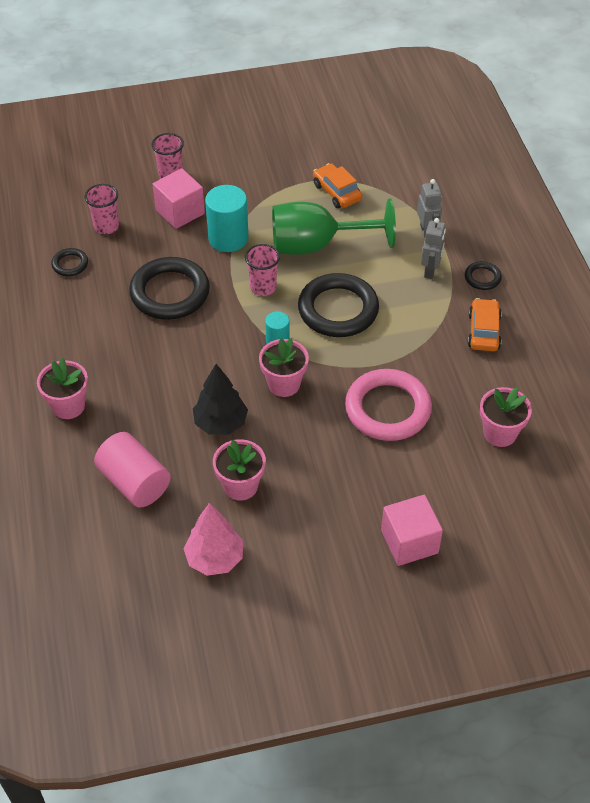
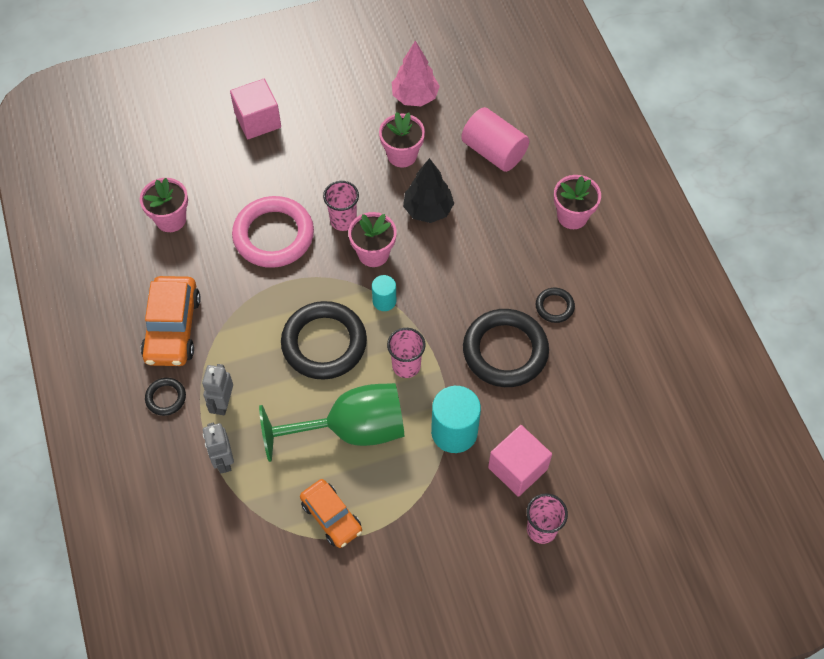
camera: 175 degrees right, 10 degrees up
black ring [51,248,88,276] -> black ring moved to [536,288,575,323]
pink cup [85,184,119,234] -> pink cup moved to [323,181,359,231]
orange car [468,298,502,351] -> orange car [141,276,201,366], size x1.50

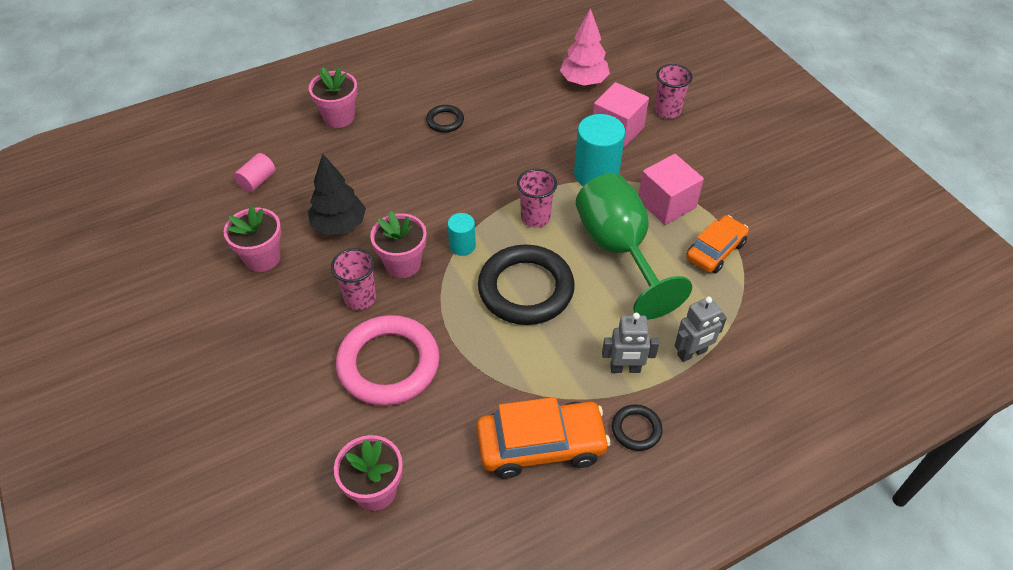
camera: 100 degrees left, 10 degrees down
pink cube [230,79,281,139] -> pink cube moved to [639,154,704,225]
pink tree [392,41,440,106] -> pink tree moved to [560,8,610,86]
pink cylinder [461,107,529,172] -> pink cylinder [234,153,276,193], size x0.55
black ring [463,309,549,387] -> none

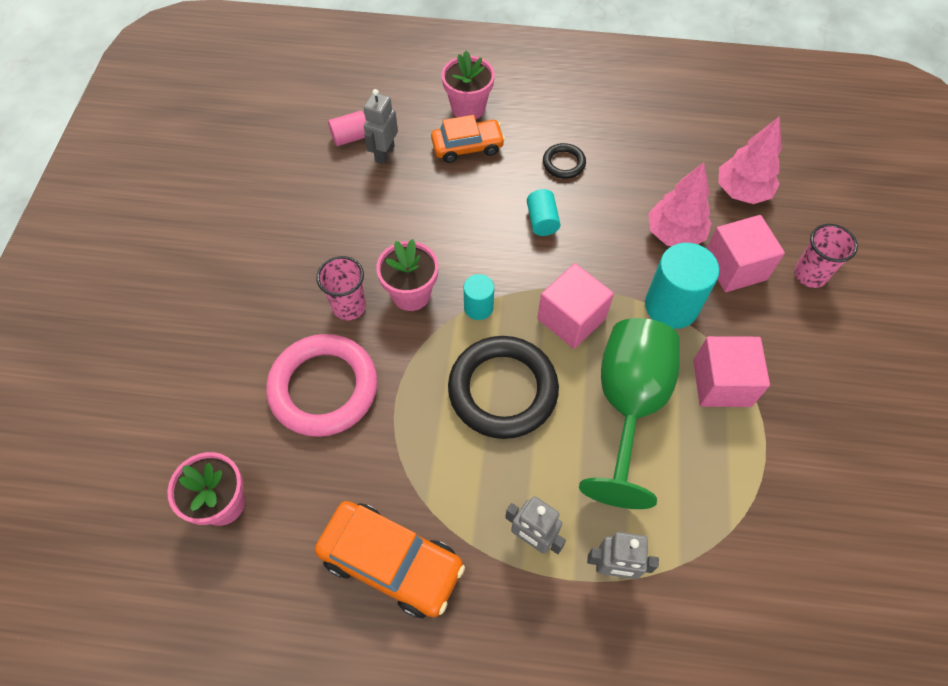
camera: 35 degrees right, 10 degrees up
pink flower pot [224,206,282,272] -> none
black tree [308,154,366,235] -> none
pink cup [517,169,557,228] -> pink cube [537,263,614,349]
black ring [612,405,663,451] -> none
orange car [686,215,749,273] -> orange car moved to [431,115,505,163]
none -> grey robot [364,89,398,164]
none -> turquoise cylinder [527,189,561,236]
none -> pink tree [648,162,712,246]

